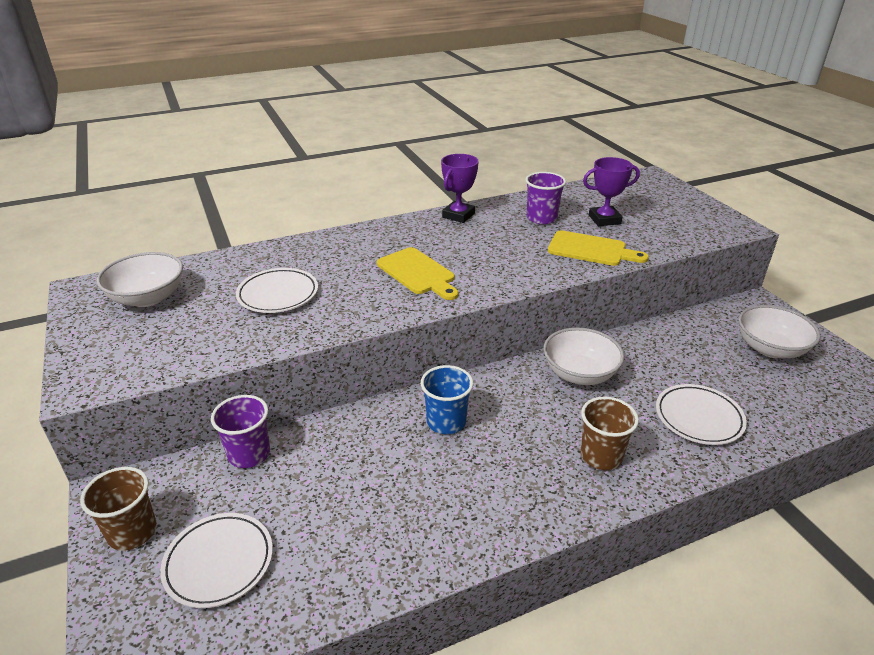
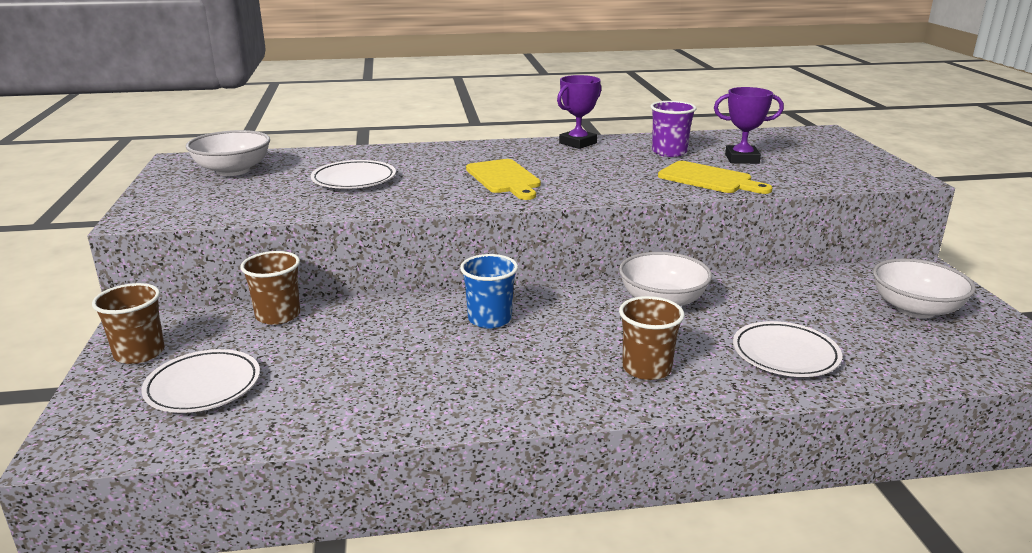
camera: 15 degrees right, 10 degrees down
purple cup [211,395,270,468] -> brown cup [240,251,300,325]

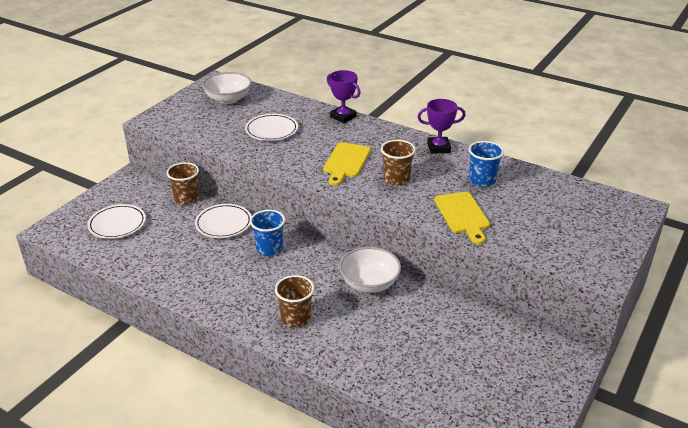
camera: 40 degrees right, 10 degrees up
brown cup [92,283,165,364] -> brown cup moved to [381,140,416,185]
purple cup [650,101,696,157] -> blue cup [468,141,504,187]
purple trophy [714,87,784,164] -> purple trophy moved to [327,70,361,123]
white plate [733,321,842,377] -> white plate moved to [195,204,252,238]
white bowl [873,258,976,319] -> none

